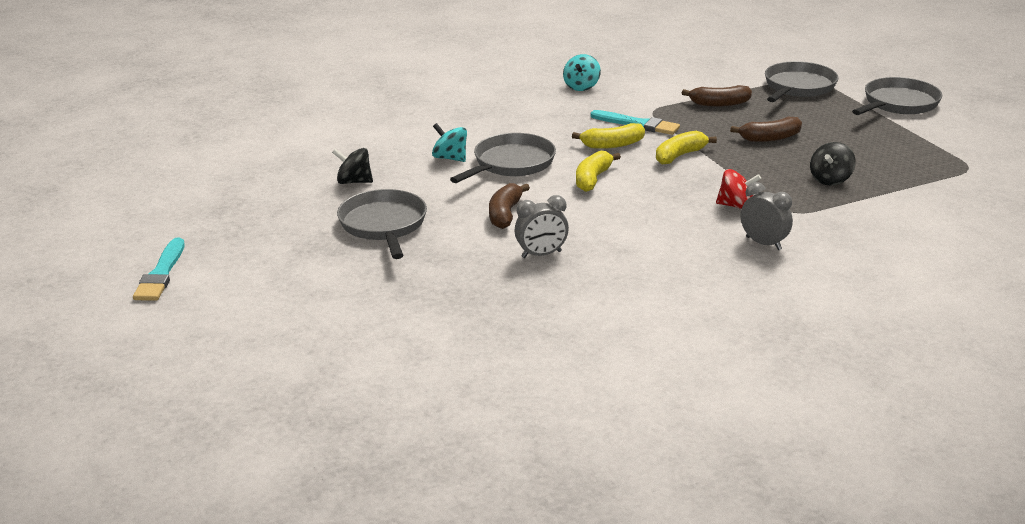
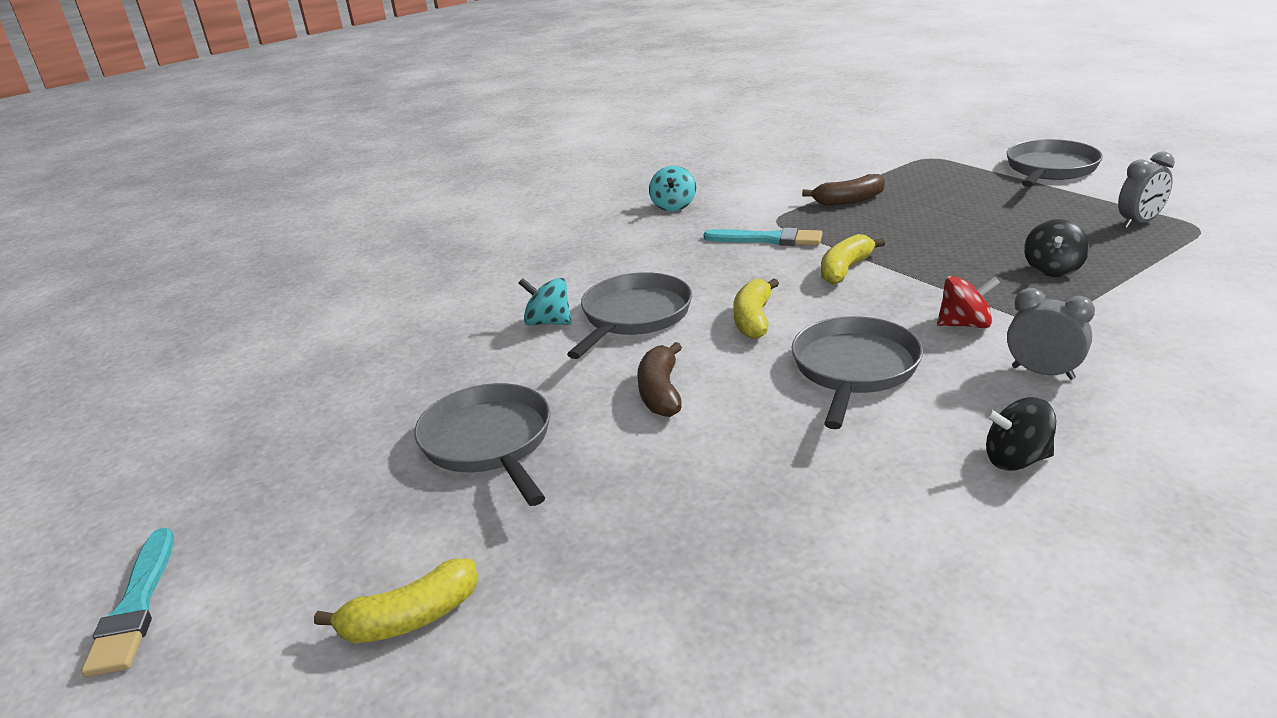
camera: 10 degrees left, 0 degrees up
black spinning top [332,148,373,184] -> black spinning top moved to [985,397,1056,471]
grey clock [515,195,569,258] -> grey clock moved to [1118,151,1175,228]
yellow banana [572,123,645,149] -> yellow banana moved to [314,559,478,643]
brown banana [730,117,802,142] -> none
grey pan [765,61,839,102] -> grey pan moved to [792,316,923,429]

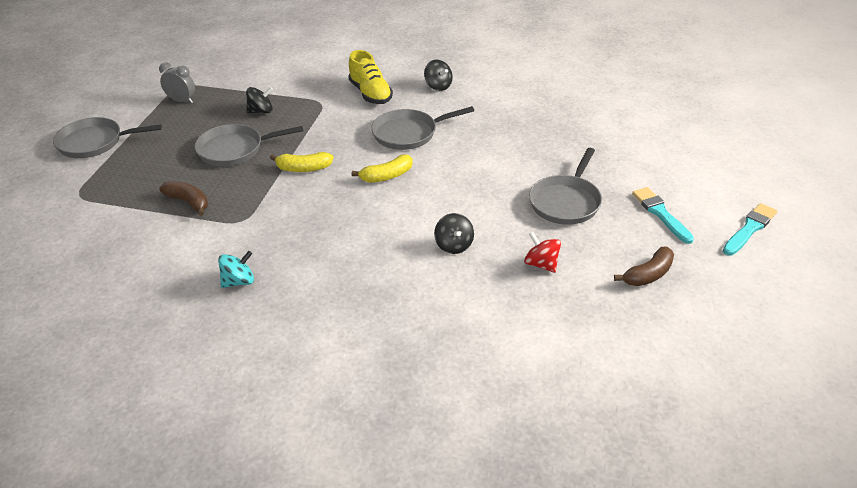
camera: 130 degrees left, 10 degrees up
yellow banana [314,559,478,643] -> none
turquoise spinning top [519,278,572,325] -> black spinning top [434,213,474,254]
grey pan [567,272,692,359] -> grey pan moved to [195,124,303,166]
brown banana [637,342,682,417] -> brown banana moved to [614,247,674,286]
turquoise brush [704,228,823,246] -> turquoise brush moved to [632,187,694,244]
red spinning top [937,276,1000,328] -> red spinning top moved to [524,232,561,273]
grey clock [1007,288,1095,380] -> yellow shoe [348,50,393,104]

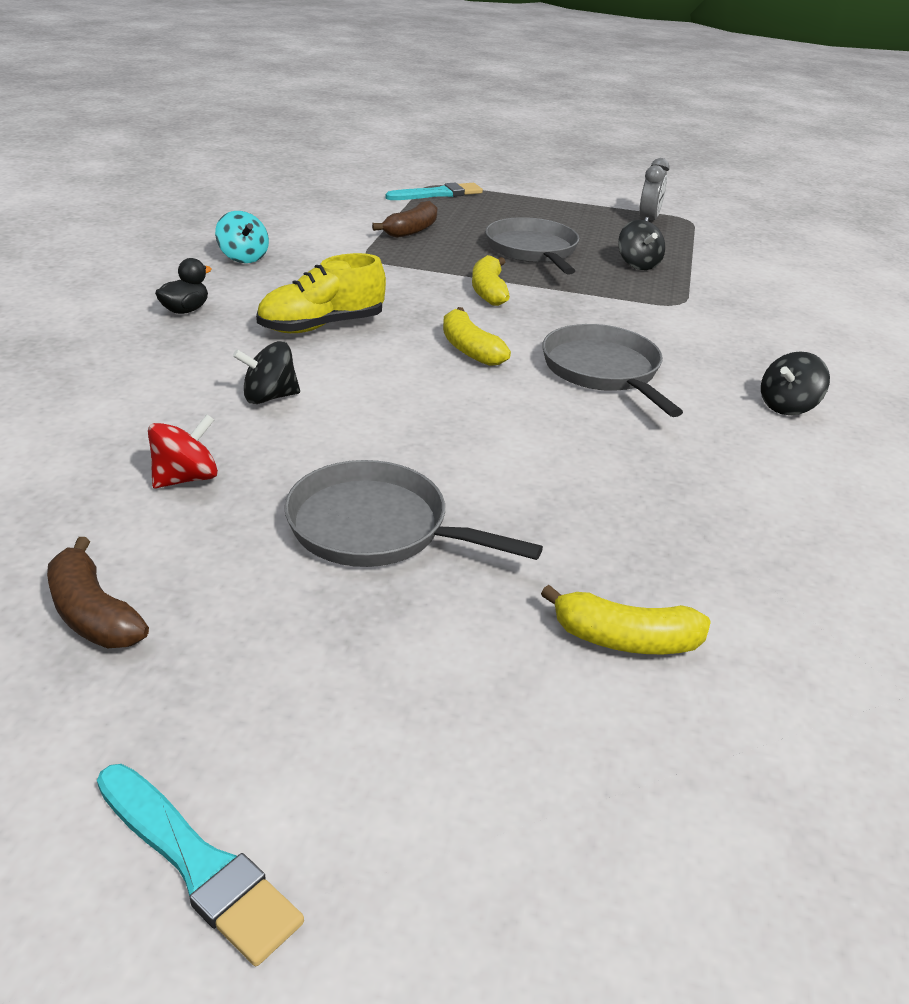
camera: 85 degrees right, 5 degrees down
grey pan [53,117,162,158] -> none
yellow shoe [348,50,393,104] -> yellow shoe moved to [256,253,386,333]
turquoise brush [632,187,694,244] -> turquoise brush moved to [386,183,483,200]
none -> black duck [155,258,212,314]
none -> yellow banana [541,585,711,654]

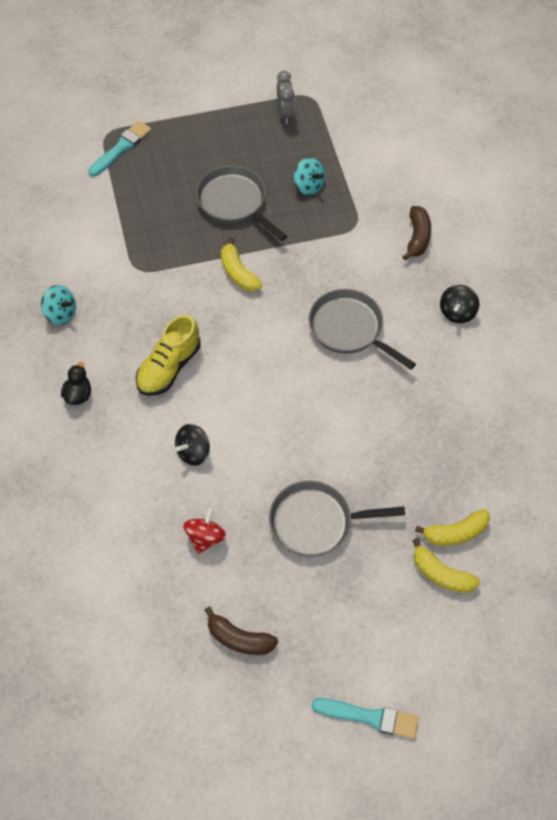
camera: 25 degrees left, 25 degrees up
brown banana [372,201,437,238] -> brown banana moved to [402,206,431,261]
yellow banana [443,307,511,366] -> yellow banana moved to [412,538,480,593]
black spinning top [618,220,665,270] -> turquoise spinning top [294,157,325,195]

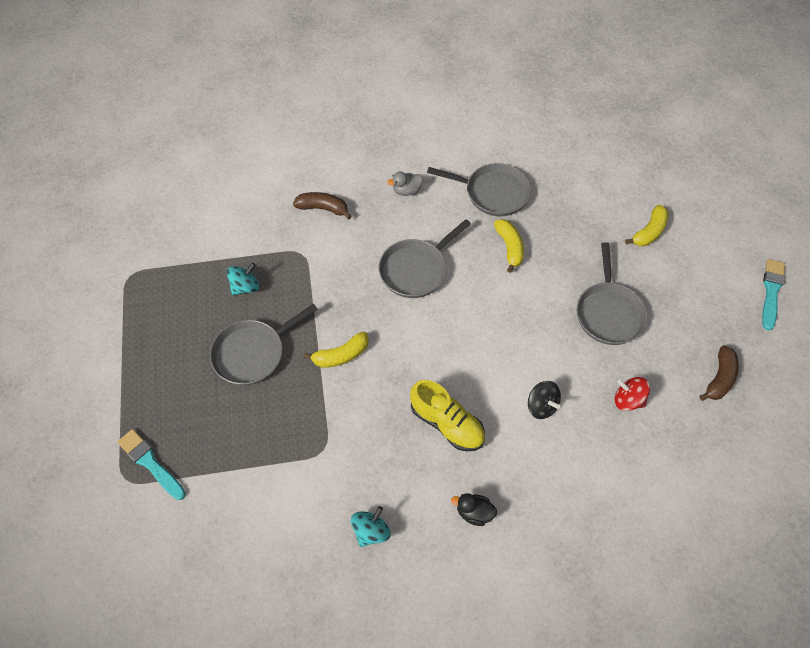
camera: 85 degrees left, 0 degrees up
grey clock [277,71,294,124] -> none
yellow banana [415,509,490,546] -> yellow banana moved to [494,219,524,273]
black spinning top [440,285,479,323] -> grey duck [388,172,423,196]
none -> grey pan [427,163,531,216]

